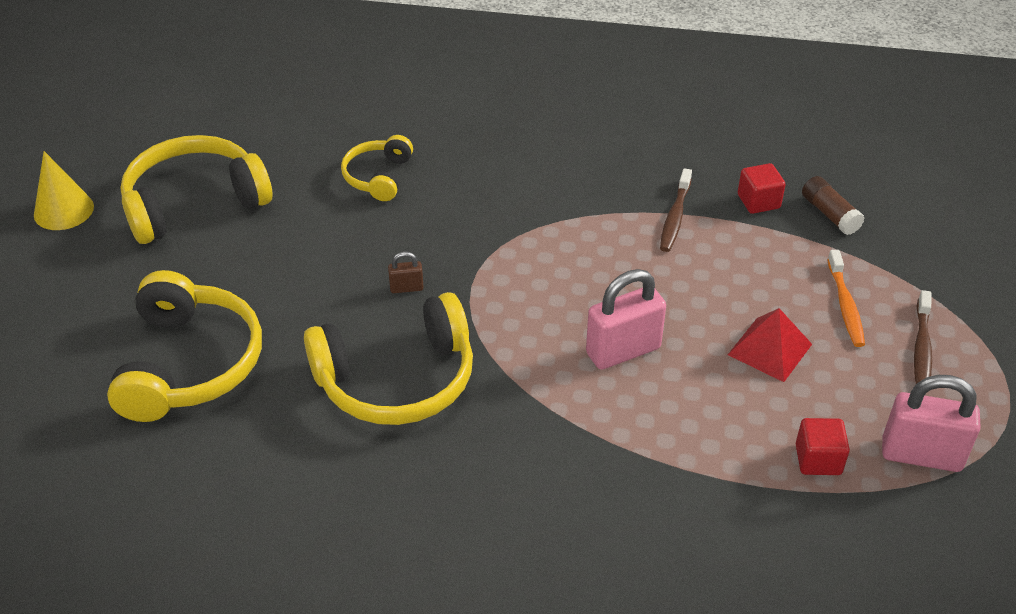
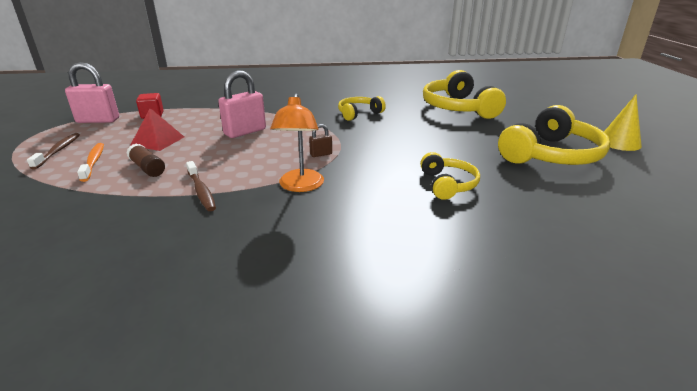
camera: 165 degrees right, 15 degrees down
yellow headphones [304,292,473,425] -> yellow headphones [338,96,386,121], size x0.55
brown padlock [388,251,424,293] -> brown padlock moved to [309,124,332,157]
brown toothbrush [660,168,692,252] -> brown toothbrush turned 150 degrees clockwise [186,161,216,211]
red cube [738,163,786,214] -> none
brown glue stick [802,176,865,235] -> brown glue stick moved to [126,143,165,177]
none -> orange lamp [270,94,324,192]

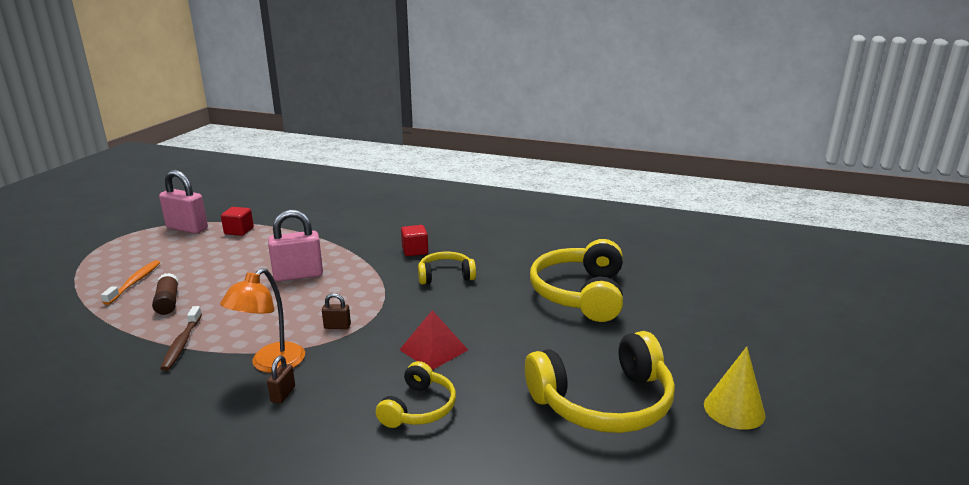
camera: 25 degrees right, 5 degrees down
brown toothbrush [27,133,80,169] -> none
red pyramid [130,108,184,151] -> red pyramid moved to [399,310,468,370]
none -> brown padlock [267,356,295,403]
none -> red cube [401,225,428,256]

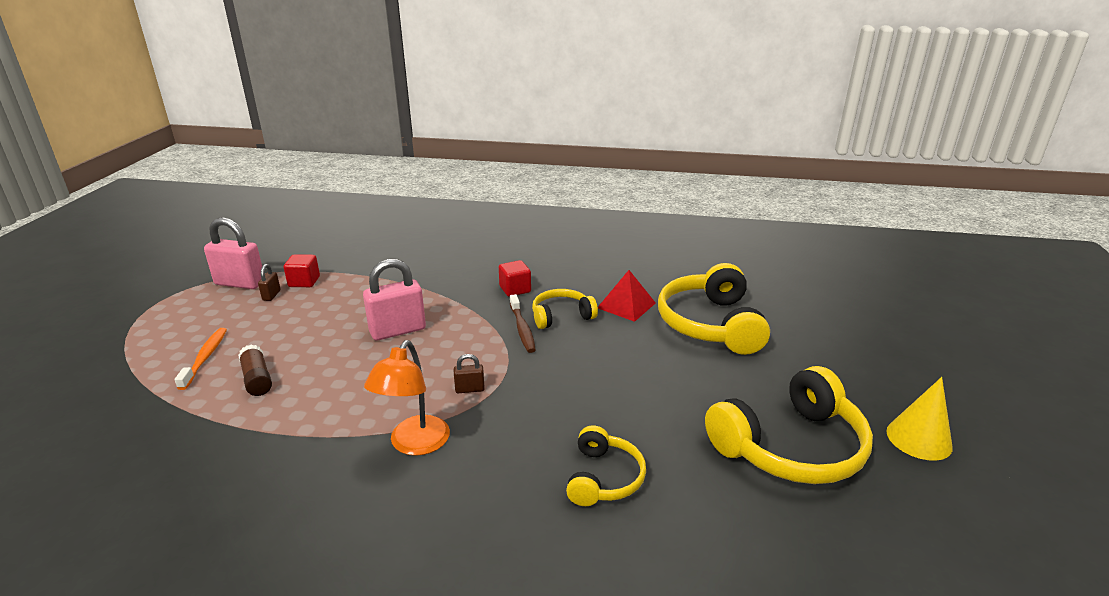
camera: 10 degrees left, 5 degrees up
brown toothbrush [160,306,202,371] -> brown toothbrush moved to [510,294,536,353]
brown padlock [267,356,295,403] -> brown padlock moved to [258,264,281,301]
red pyramid [399,310,468,370] -> red pyramid moved to [598,270,656,322]

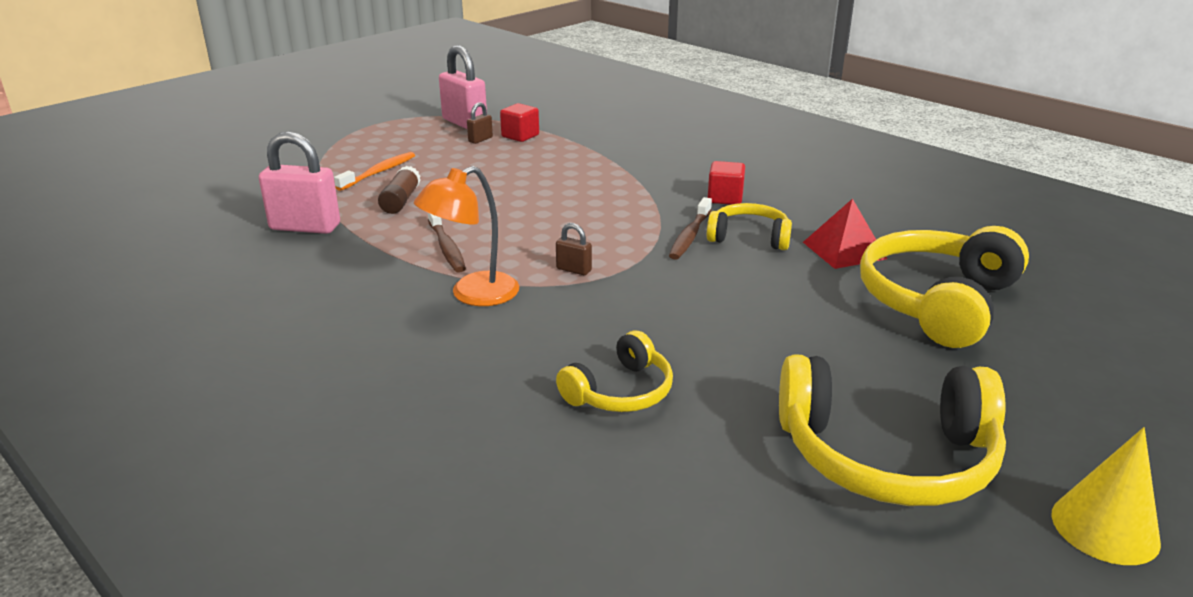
camera: 35 degrees right, 0 degrees up
pink padlock [363,259,426,341] -> pink padlock moved to [259,131,340,234]
none -> brown toothbrush [428,213,466,273]

